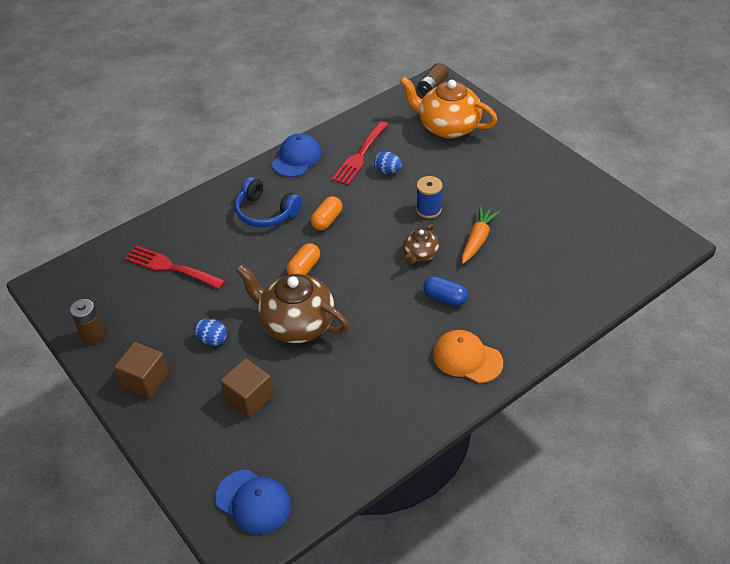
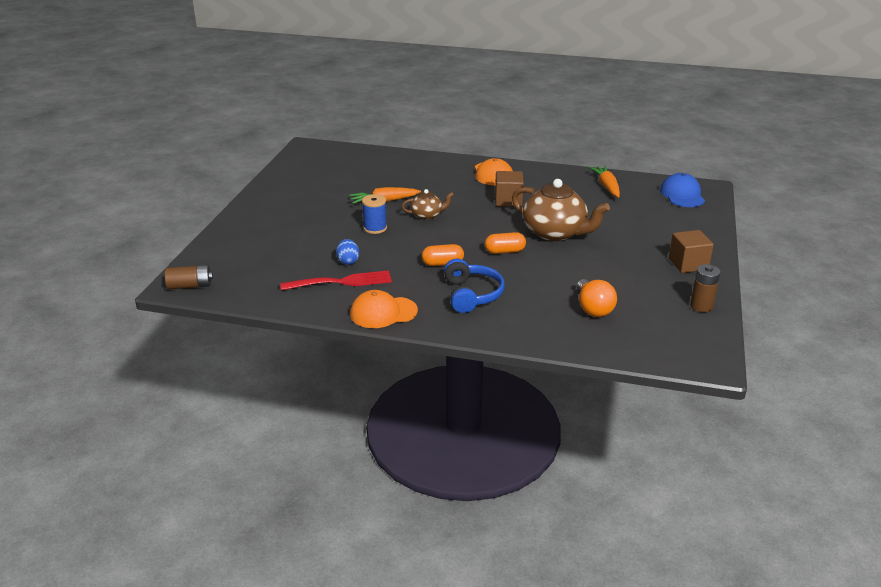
camera: 130 degrees left, 15 degrees down
red fork [125,245,226,289] -> orange light bulb [577,279,617,317]
blue egg [194,319,227,346] -> none
brown cube [220,358,274,418] -> brown cube moved to [495,171,524,207]
brown teapot [236,264,349,343] -> brown teapot turned 45 degrees counterclockwise [512,179,610,241]
blue cap [272,133,322,177] -> orange cap [350,290,418,328]
orange teapot [400,77,498,138] -> none
blue capsule [423,276,468,306] -> none
none -> orange carrot [589,166,620,198]

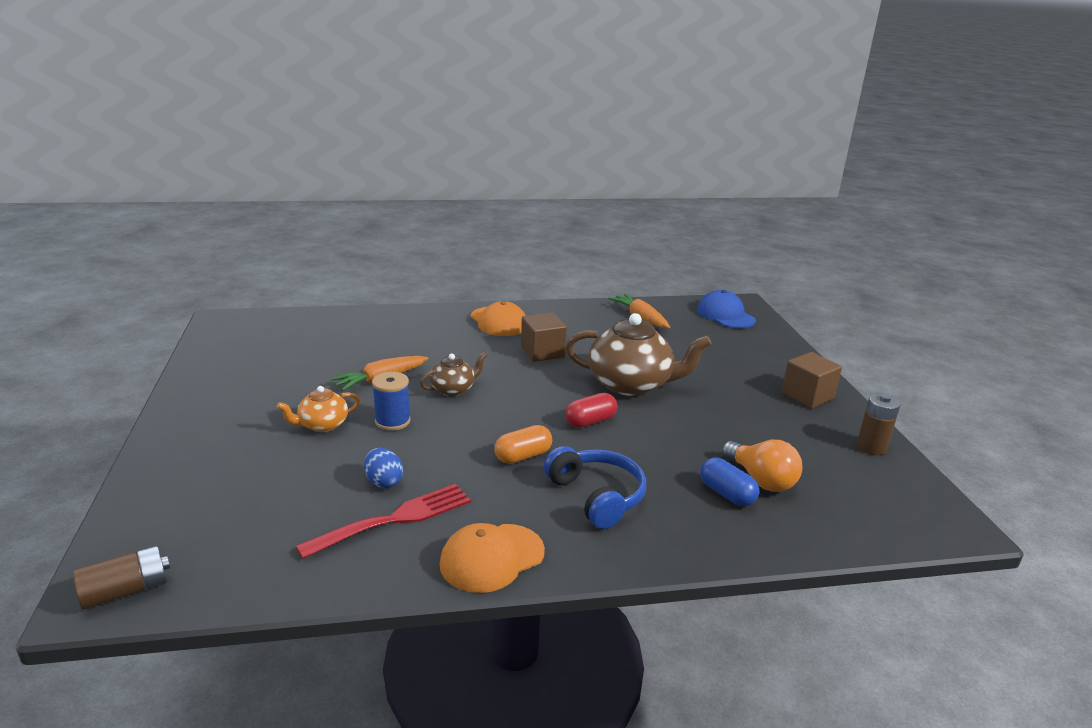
camera: 25 degrees left, 5 degrees down
orange capsule [485,232,526,254] -> red capsule [565,393,617,428]
none -> orange teapot [277,386,360,432]
none -> blue capsule [700,458,760,506]

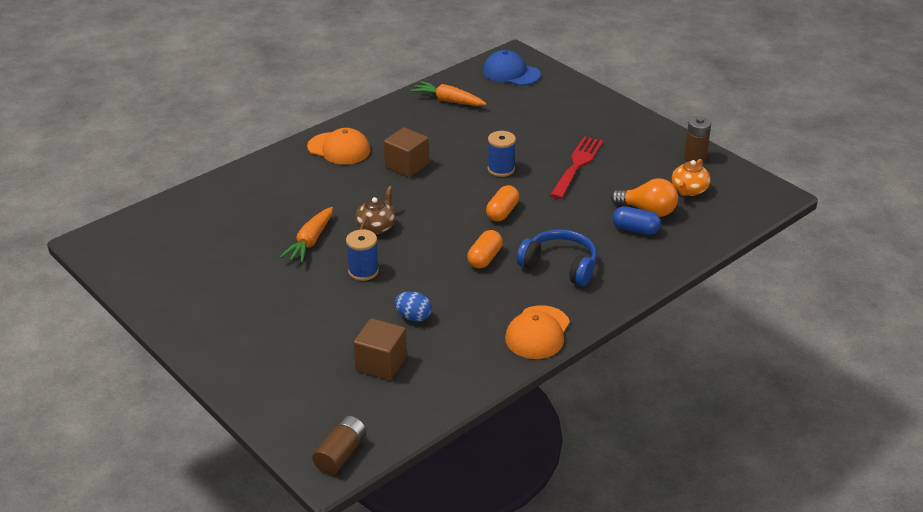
camera: 30 degrees left, 10 degrees up
orange teapot [277,386,360,432] -> orange teapot moved to [672,159,710,196]
red fork [296,484,471,559] -> red fork moved to [550,136,603,199]
brown teapot [565,313,711,396] -> blue spool [488,131,516,177]
red capsule [565,393,617,428] -> orange capsule [486,185,519,222]
brown cube [781,352,842,409] -> brown cube moved to [353,318,407,380]

